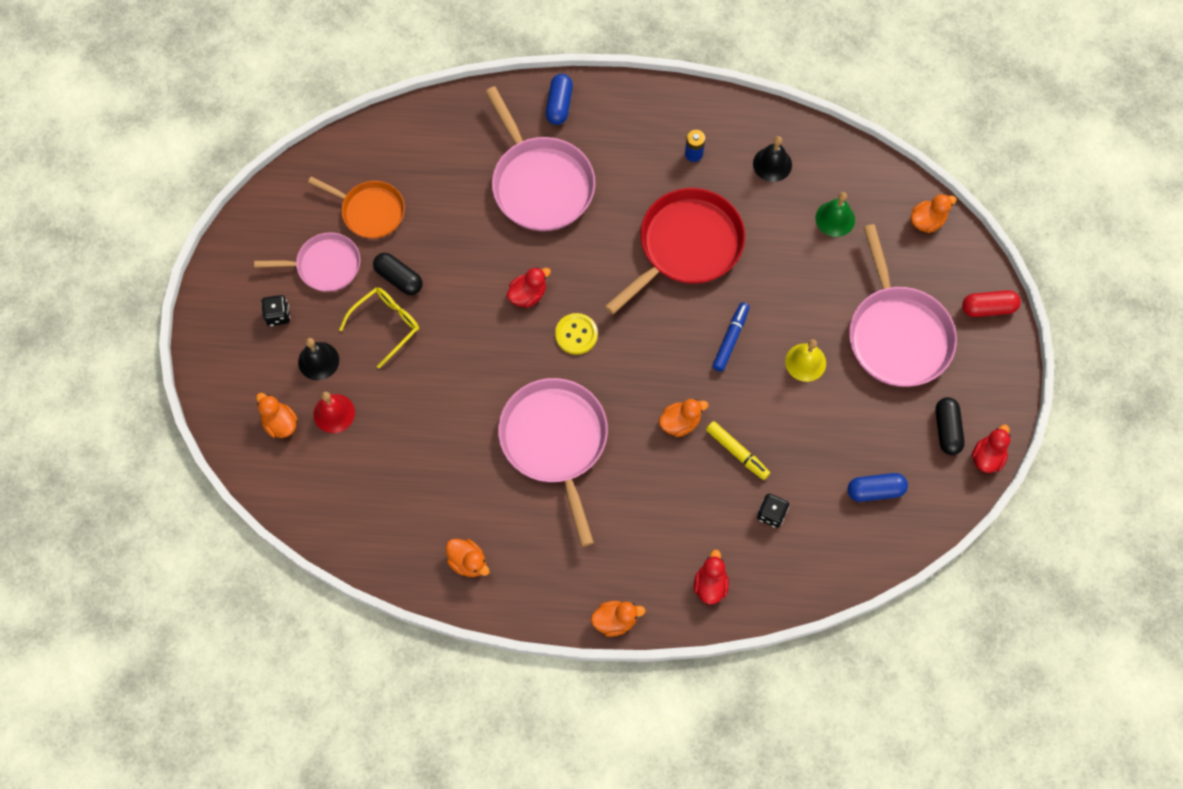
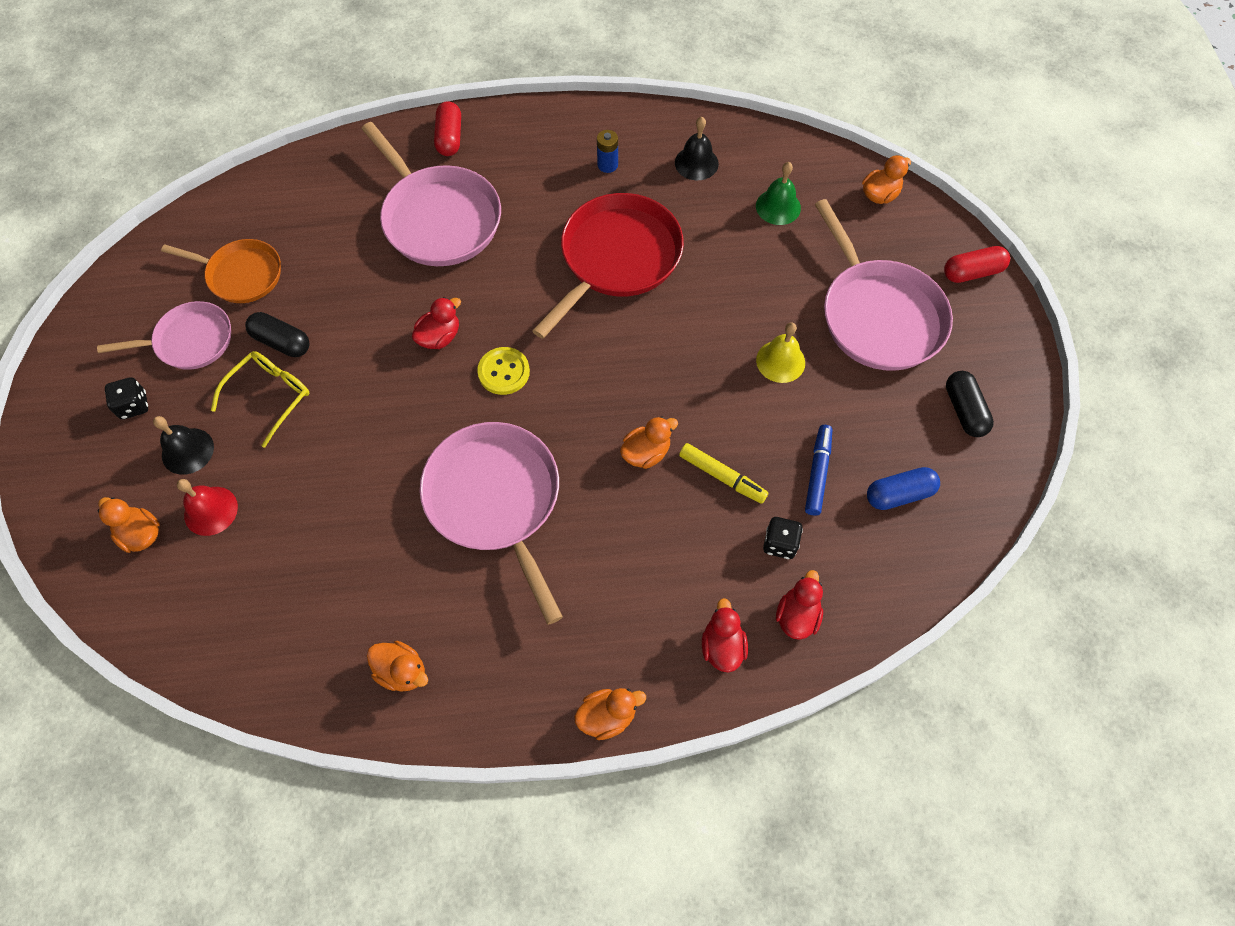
camera: 10 degrees left, 5 degrees down
blue capsule [546,74,573,125] -> red capsule [434,101,461,156]
blue marker [712,302,750,372] -> blue marker moved to [805,425,832,516]
red duck [972,424,1011,473] -> red duck moved to [776,570,823,640]

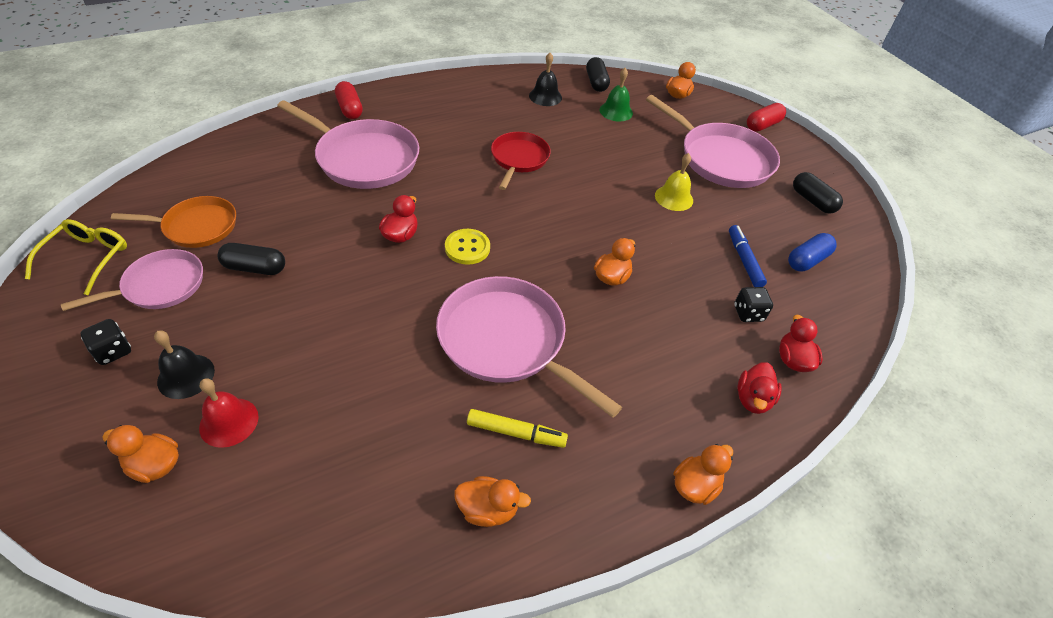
camera: 25 degrees left, 15 degrees down
yellow glasses [211,351,310,448] -> yellow glasses moved to [25,219,127,295]
red pan [532,193,684,339] -> red pan [491,132,551,190], size x0.61
blue battery [597,130,618,173] -> none
yellow marker [679,443,768,503] -> yellow marker moved to [467,409,568,448]
red duck [702,598,748,672] -> red duck turned 135 degrees counterclockwise [737,362,782,414]
none -> black capsule [586,57,610,92]

